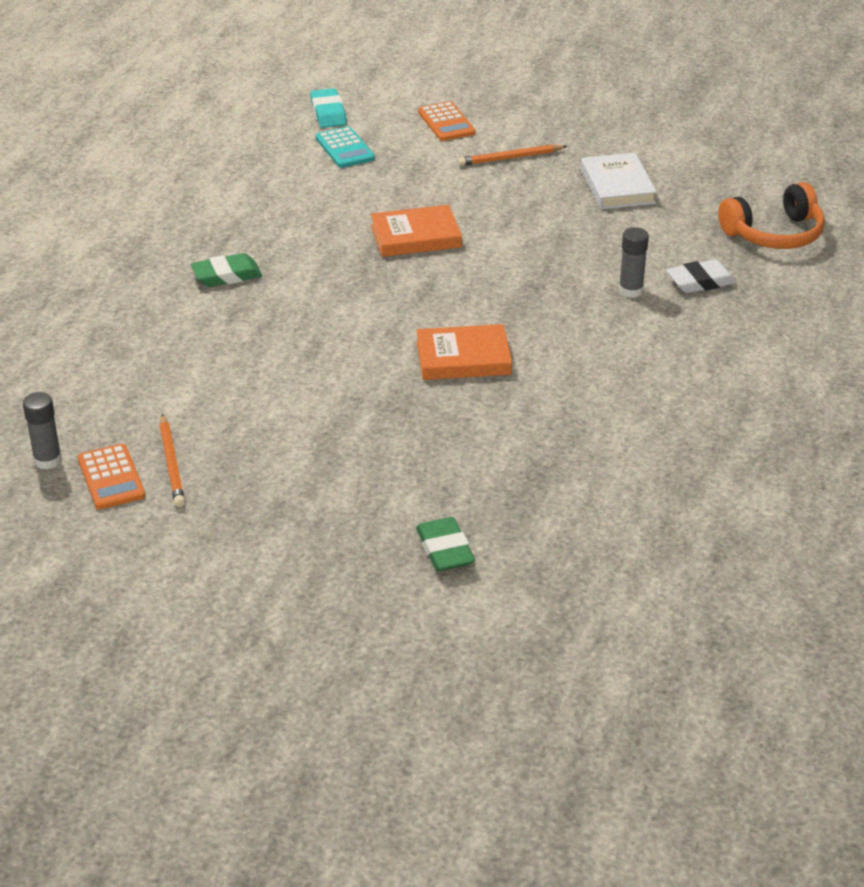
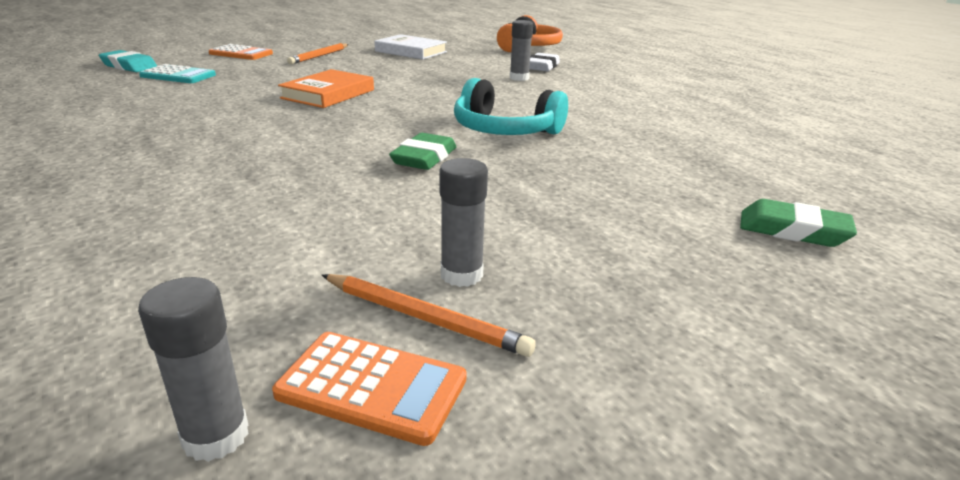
camera: 50 degrees left, 10 degrees down
green eraser [191,253,262,287] -> green eraser moved to [389,133,456,170]
orange book [416,324,512,380] -> turquoise headphones [454,78,568,135]
none -> grey glue stick [440,158,488,287]

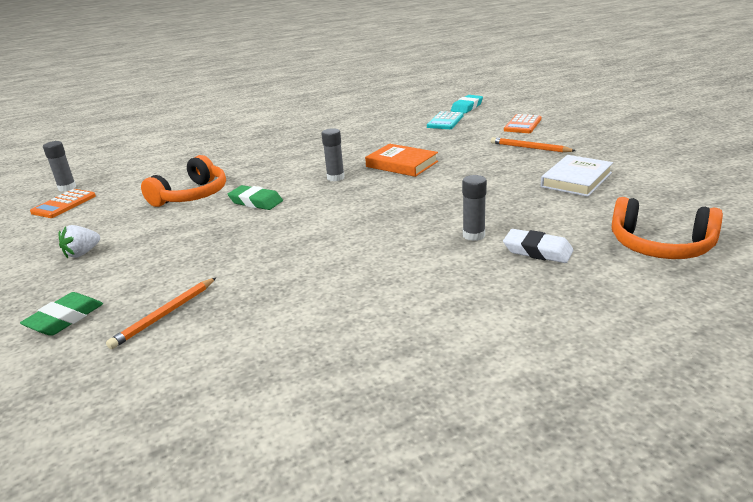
camera: 100 degrees right, 0 degrees up
orange pencil [322,274,536,357] -> orange pencil moved to [106,277,217,349]
grey glue stick [440,158,488,287] -> grey glue stick moved to [321,128,345,182]
turquoise headphones [454,78,568,135] -> none
none -> white strawberry [59,225,100,258]
none -> orange headphones [141,155,226,207]

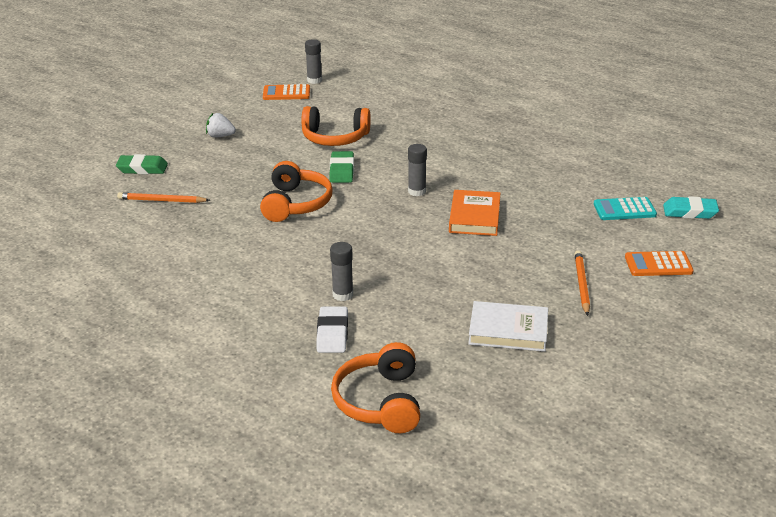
camera: 60 degrees right, 5 degrees up
none -> orange headphones [260,161,332,222]

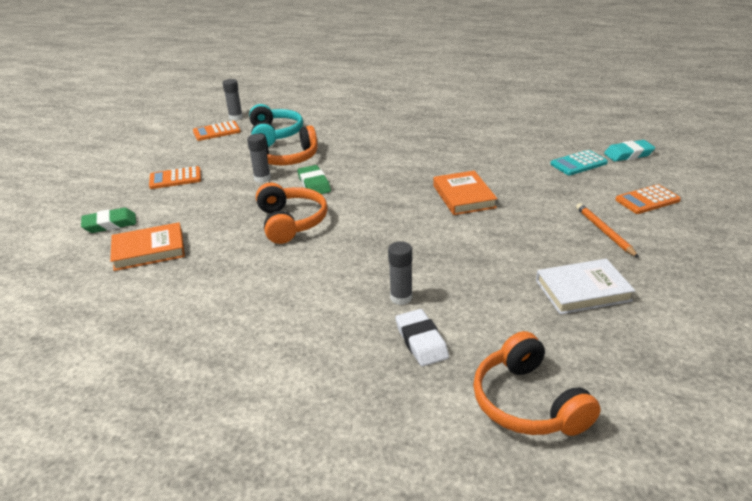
camera: 20 degrees left, 0 degrees up
orange pencil [117,192,210,203] -> orange book [110,222,185,271]
white strawberry [206,113,236,138] -> orange calculator [149,166,201,189]
grey glue stick [408,144,427,196] -> grey glue stick moved to [247,134,271,183]
none -> turquoise headphones [249,104,303,147]

